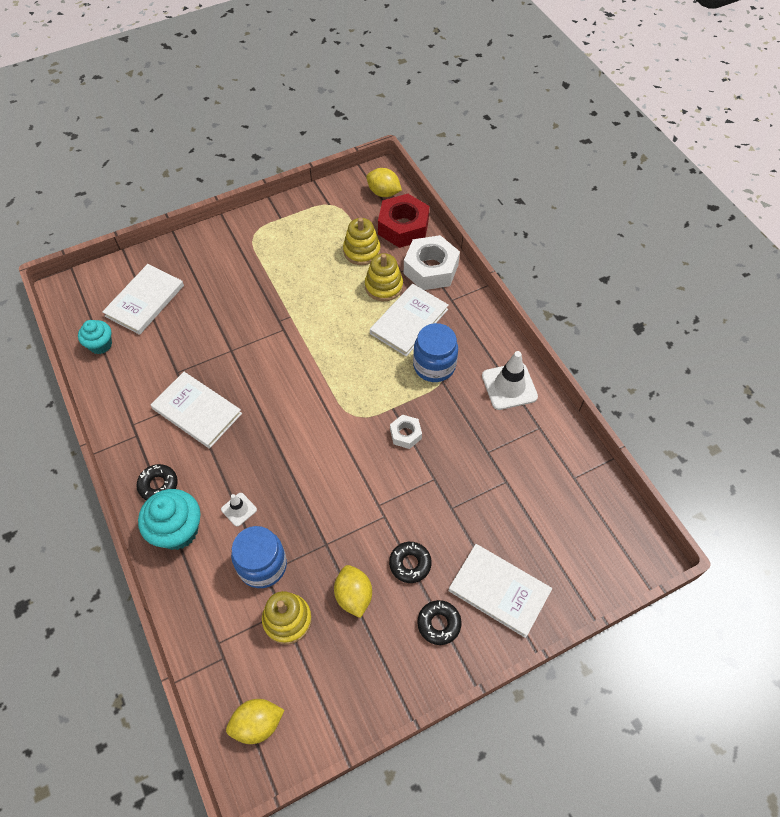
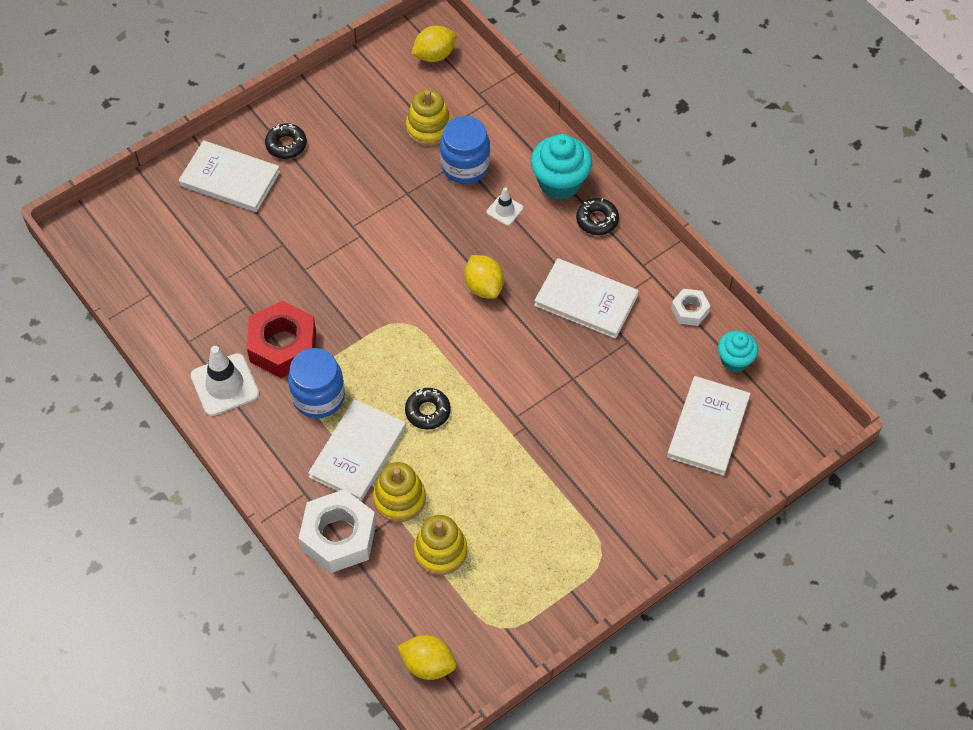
camera: 170 degrees right, 0 degrees up
yellow lemon [334,565,372,618] -> yellow lemon moved to [465,255,504,299]
red nut [378,194,430,248] -> red nut moved to [247,301,316,378]
black donut [389,542,432,583] -> black donut moved to [405,388,451,430]
white nut [390,414,422,449] -> white nut moved to [671,289,710,326]

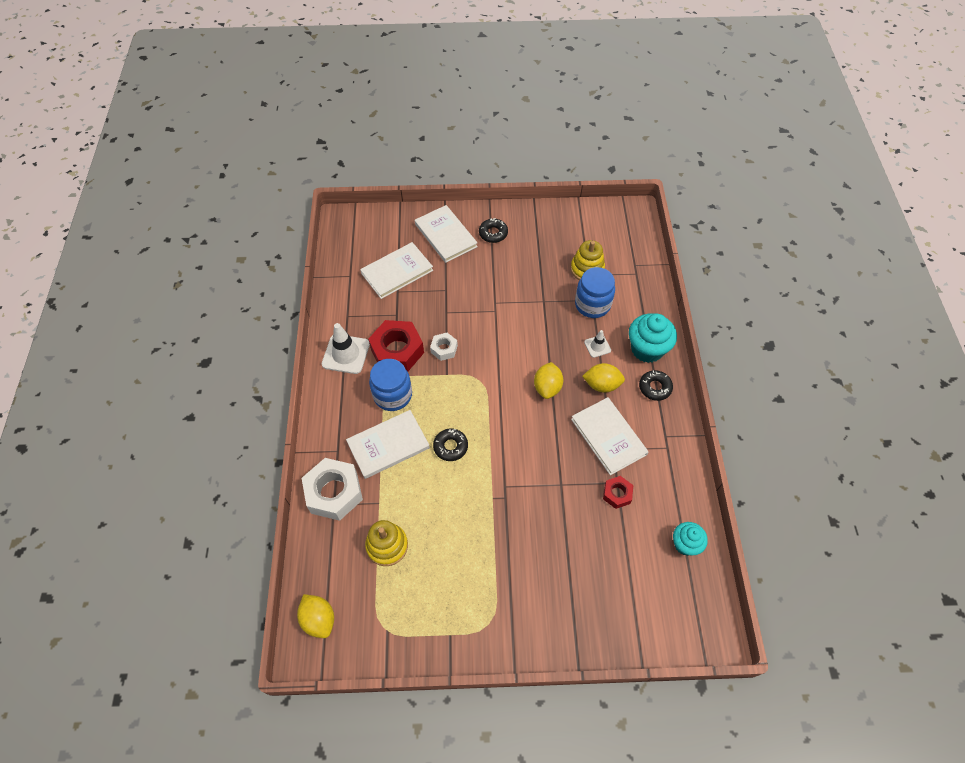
camera: 35 degrees right, 0 degrees up
yellow stacking toy [373,462,426,522] -> none
yellow lemon [411,26,456,62] -> yellow lemon moved to [582,363,625,393]
white book [667,376,751,476] -> white book moved to [360,242,433,299]
white nut [671,289,710,326] -> white nut moved to [430,333,458,361]
none -> red nut [603,476,633,509]

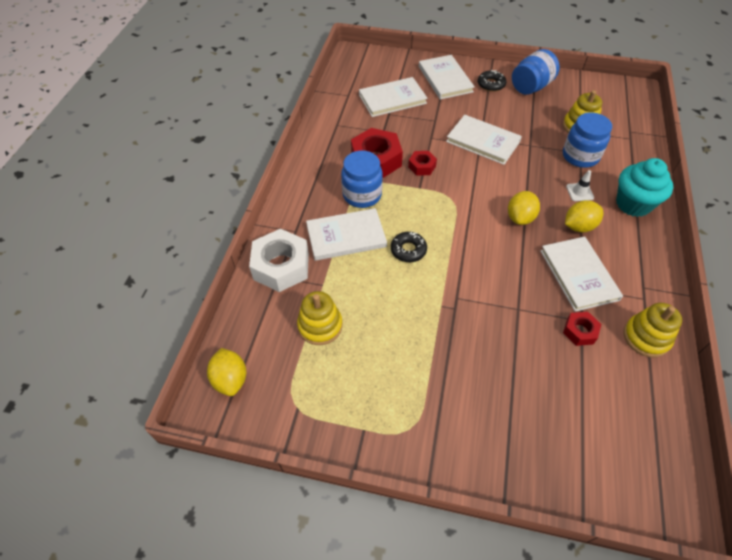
camera: 15 degrees right, 5 degrees down
white traffic cone [322,323,370,374] -> none
white nut [430,333,458,361] -> red nut [408,151,437,176]
yellow lemon [582,363,625,393] -> yellow lemon turned 45 degrees counterclockwise [565,200,603,232]
black donut [639,370,673,401] -> none
turquoise cupcake [673,522,708,556] -> none
none -> white book [446,115,522,165]
none -> blue jar [512,49,560,95]
none -> yellow stacking toy [624,303,682,357]

